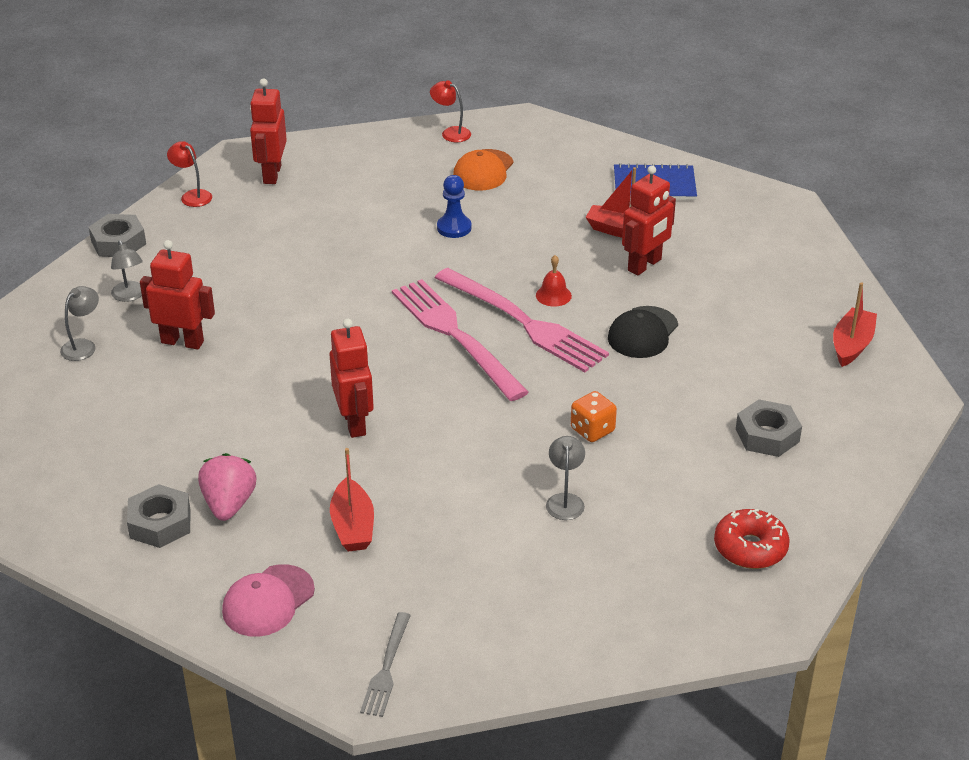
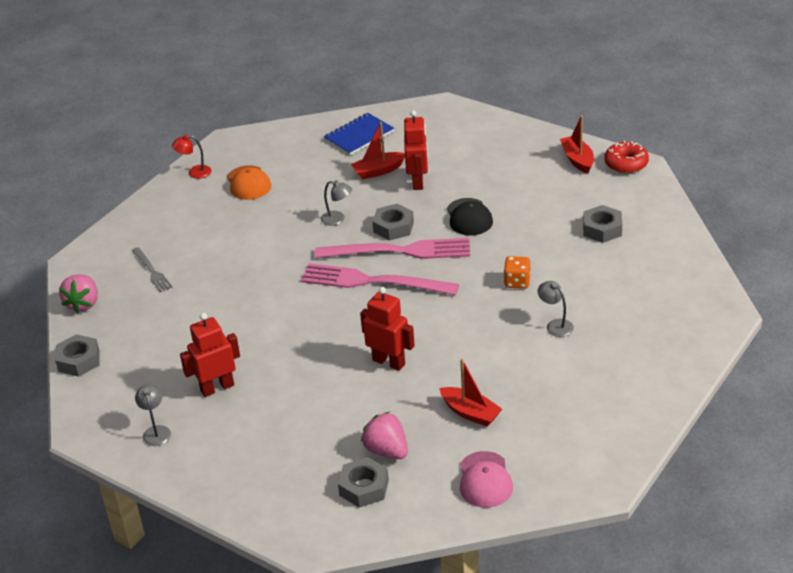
camera: 40 degrees left, 0 degrees up
grey lamp [111,240,143,302] -> grey lamp moved to [321,181,352,226]
red lamp [167,141,212,207] -> pink strawberry [59,274,98,313]
red robot [250,78,287,184] -> none
grey fork [360,612,411,717] -> grey fork moved to [132,247,173,292]
blue pawn [437,175,472,238] -> none
red bell [536,255,572,307] -> grey nut [372,204,414,241]
red donut [714,509,790,569] -> red donut moved to [604,141,649,174]

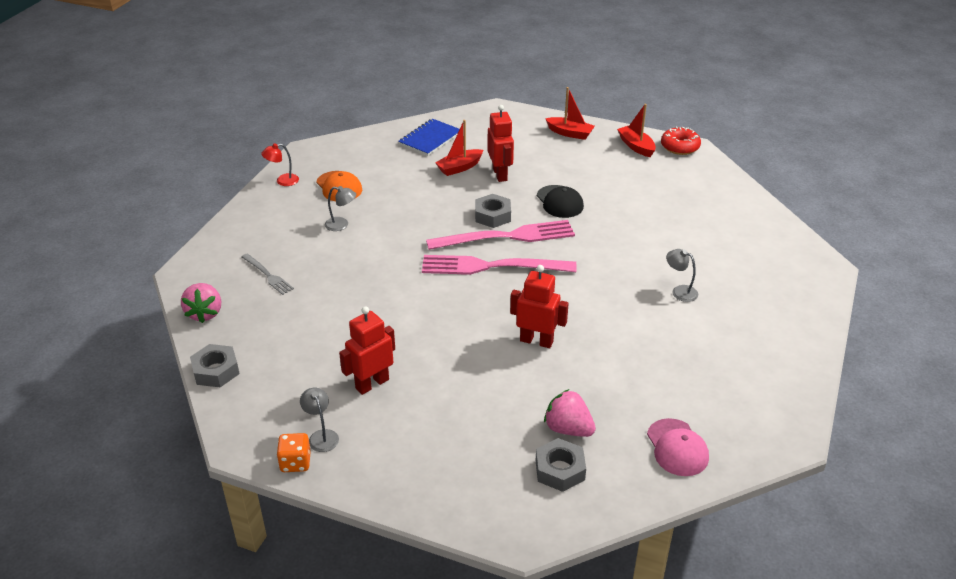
camera: 15 degrees left, 0 degrees up
grey lamp [321,181,352,226] -> grey lamp moved to [325,186,356,231]
red boat [439,359,502,427] -> red boat moved to [545,87,595,140]
orange dice [504,256,530,289] -> orange dice moved to [277,433,311,472]
grey nut [583,205,622,243] -> none

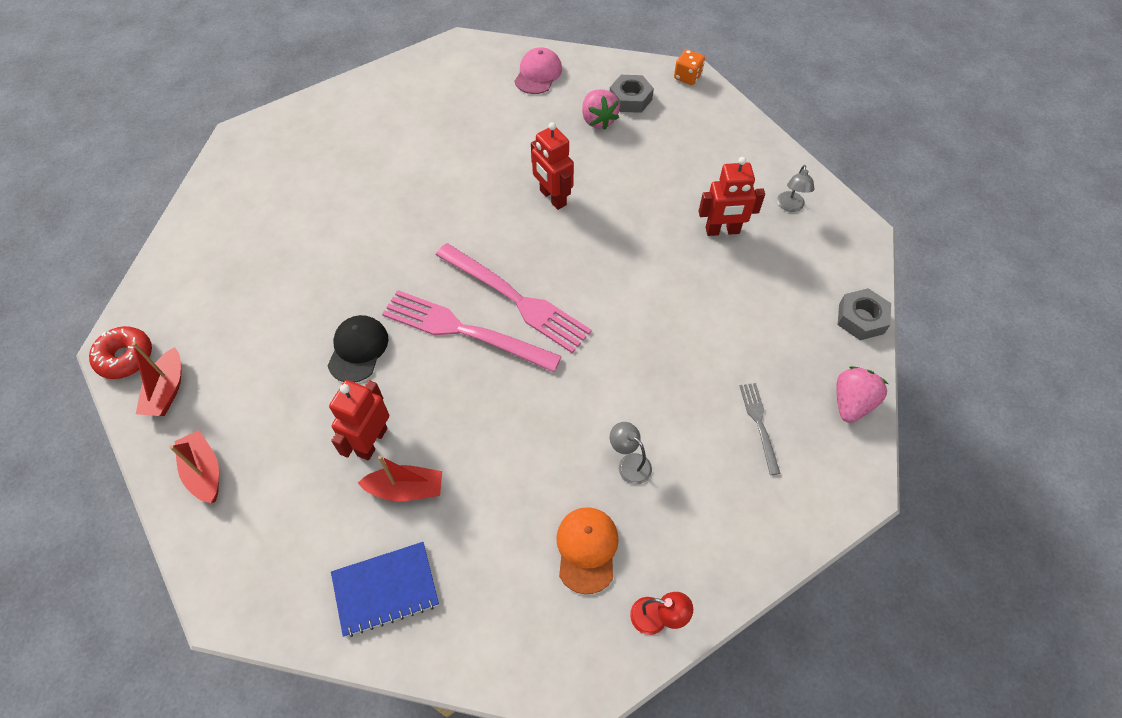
camera: 145 degrees left, 20 degrees up
orange dice [277,433,311,472] -> orange dice moved to [674,49,705,85]
grey nut [475,194,511,228] -> none
grey lamp [666,249,698,302] -> none

